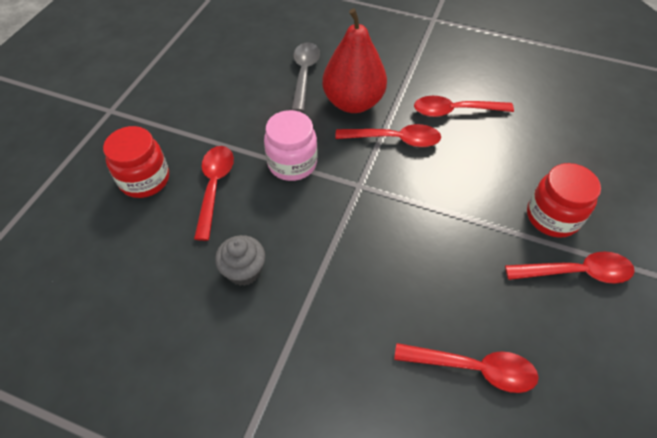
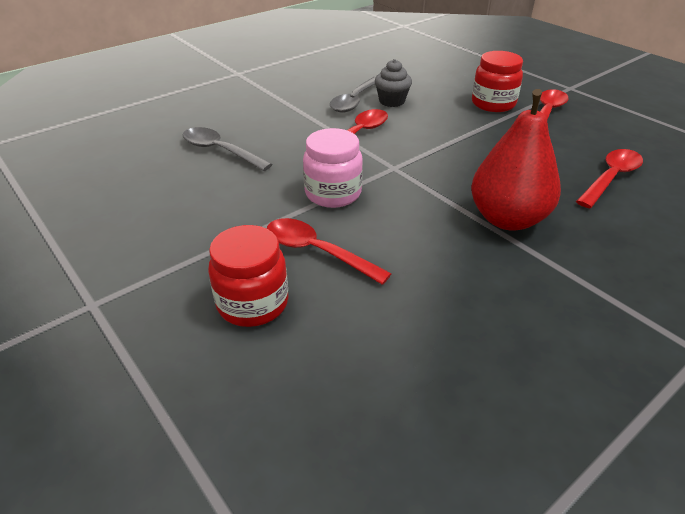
camera: 60 degrees left, 15 degrees down
grey cupcake [215,235,265,286] -> grey cupcake moved to [375,59,412,107]
red pear [322,8,387,113] -> red pear moved to [471,89,561,231]
red spoon [414,96,514,117] -> grey spoon [330,77,376,113]

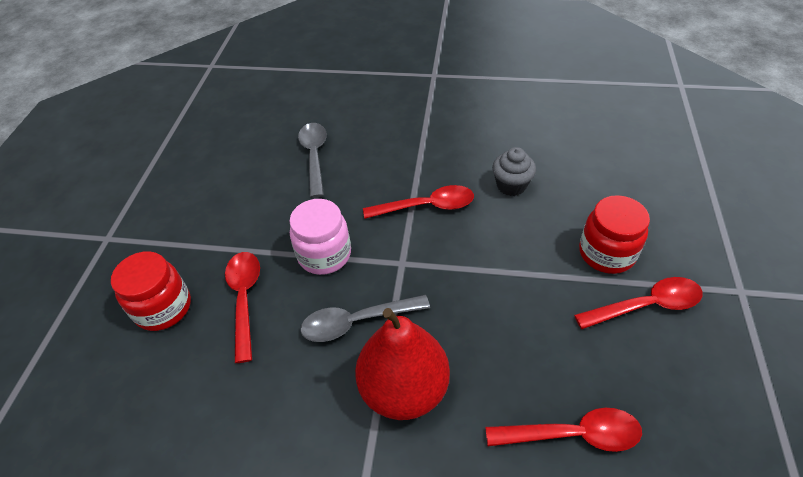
camera: 50 degrees right, 10 degrees up
grey spoon [330,77,376,113] -> grey spoon moved to [300,295,430,342]

